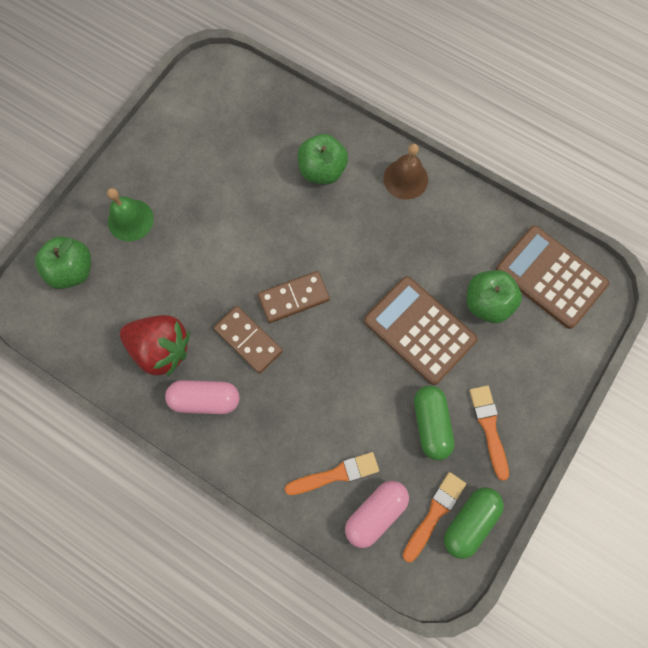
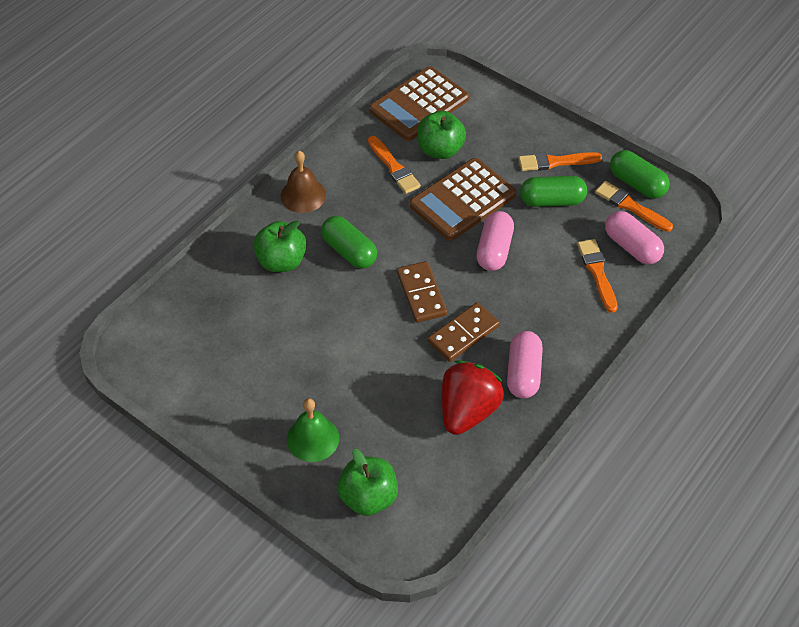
camera: 85 degrees left, 20 degrees down
none -> green capsule [321,216,377,269]
none -> orange brush [368,136,421,194]
none -> pink capsule [476,211,514,271]

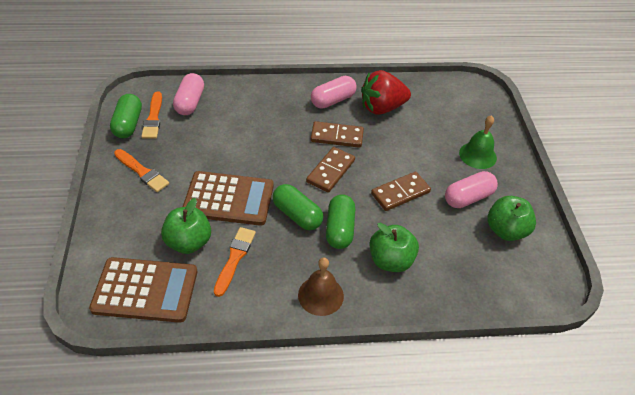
camera: 135 degrees left, 5 degrees down
green apple [337,449,398,516] -> green apple moved to [488,196,536,241]
pink capsule [476,211,514,271] -> pink capsule moved to [445,171,498,208]
green capsule [520,176,587,207] -> green capsule moved to [273,184,323,230]
orange brush [577,239,618,313] -> none
none -> brown domino [371,172,431,211]

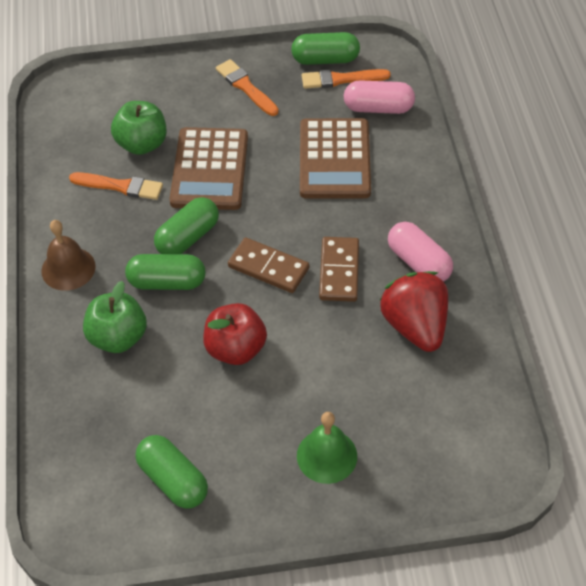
camera: 90 degrees right, 5 degrees up
brown calculator [89,257,197,323] -> brown calculator moved to [300,118,371,199]
orange brush [114,149,169,192] -> orange brush turned 105 degrees clockwise [216,59,279,116]
brown domino [371,172,431,211] -> red apple [203,303,267,365]
pink capsule [445,171,498,208] -> none
green apple [488,196,536,241] -> green capsule [135,435,208,509]

